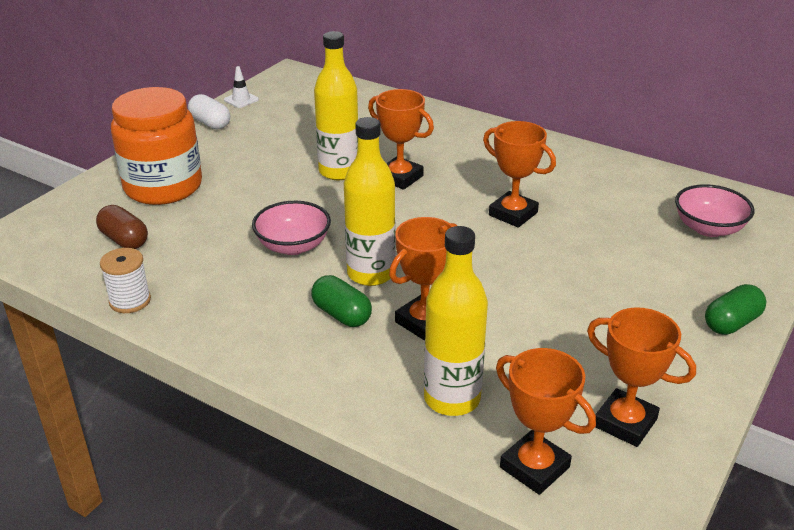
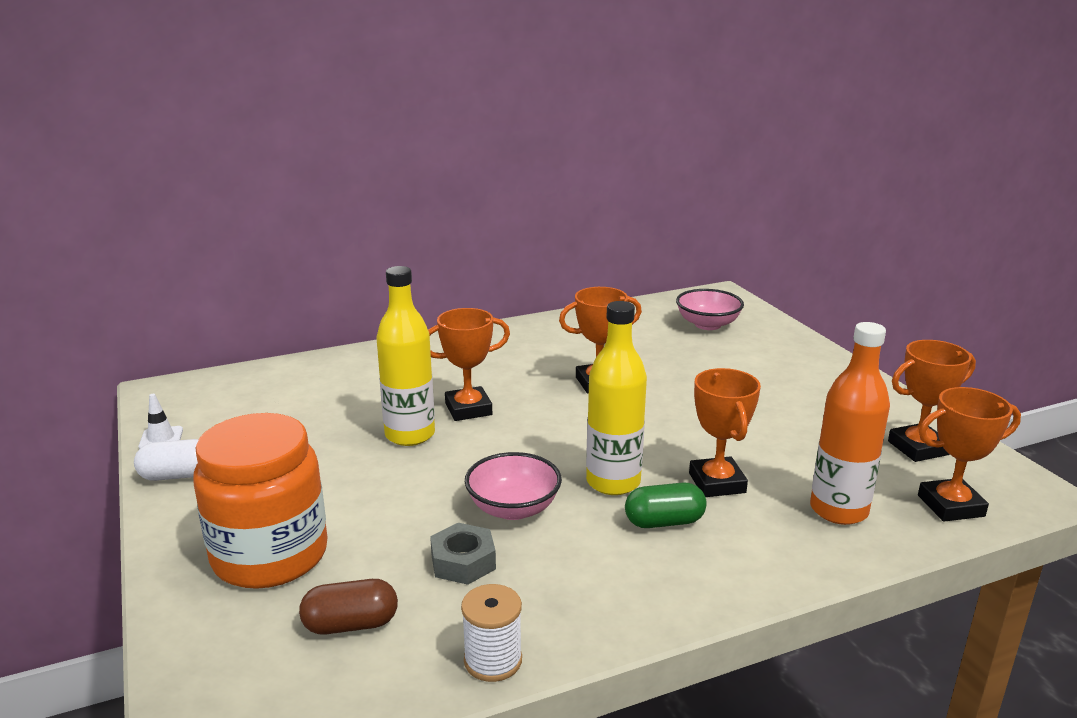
camera: 55 degrees left, 10 degrees down
yellow bottle [424,226,488,416] -> orange bottle [810,322,890,525]
green capsule [705,284,766,335] -> none
none -> grey nut [430,523,496,585]

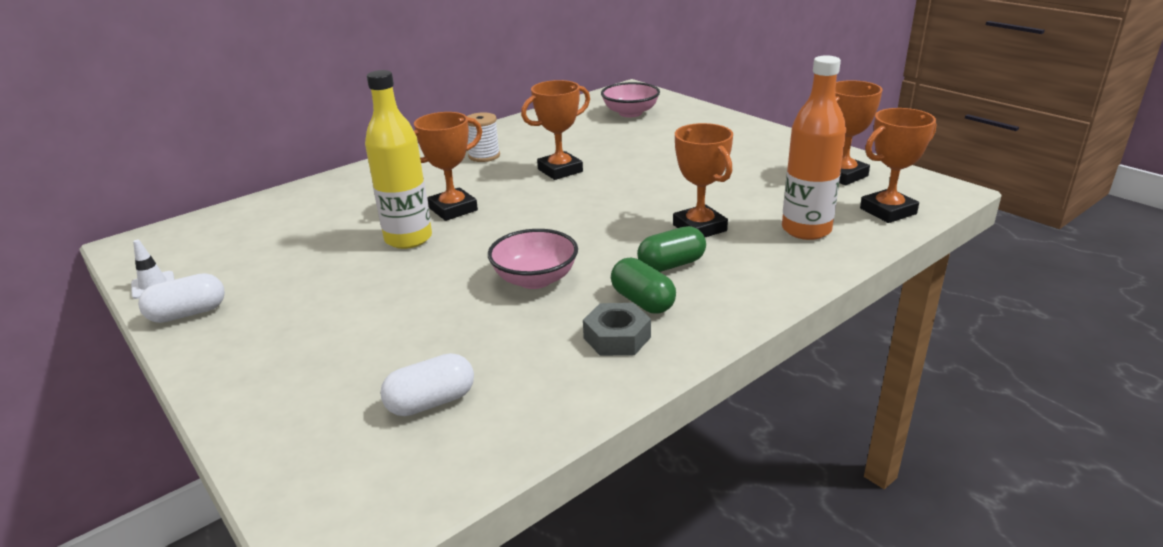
camera: 15 degrees left, 5 degrees up
orange jar [193,413,328,589] -> none
brown capsule [299,579,398,635] -> white capsule [380,353,474,416]
grey nut [430,523,496,585] -> grey nut moved to [583,303,651,356]
white spool [461,584,522,682] -> white spool moved to [467,112,500,162]
yellow bottle [586,301,647,495] -> none
none -> green capsule [611,258,676,314]

